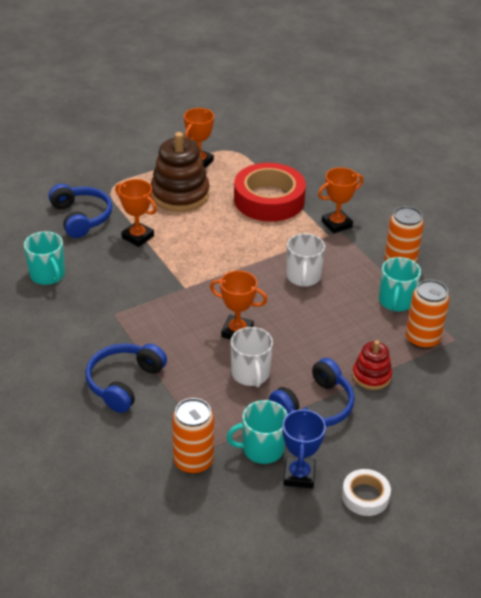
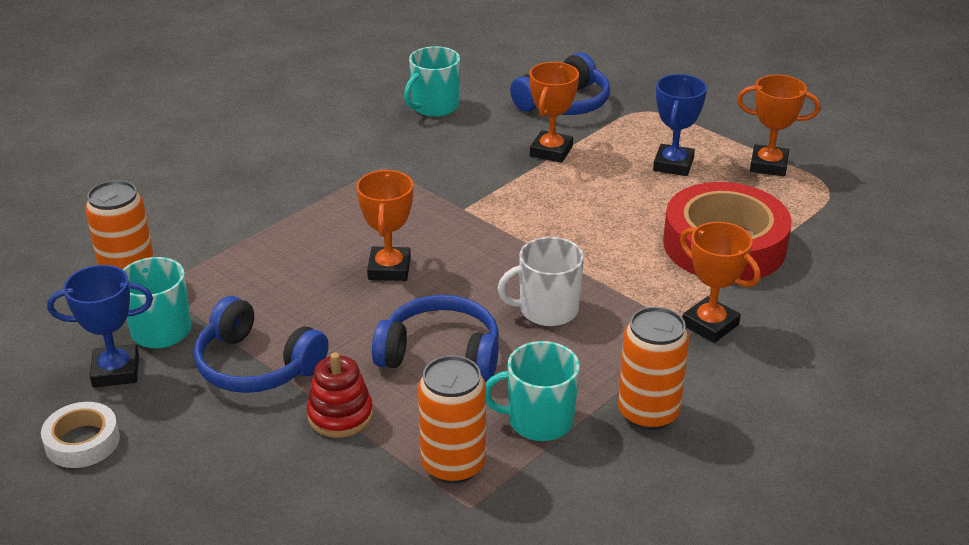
camera: 75 degrees right, 5 degrees down
blue headphones [85,343,167,413] -> blue headphones moved to [372,295,499,382]
brown stacking toy [151,132,210,212] -> blue trophy [653,74,707,176]
white mug [231,327,273,387] -> none

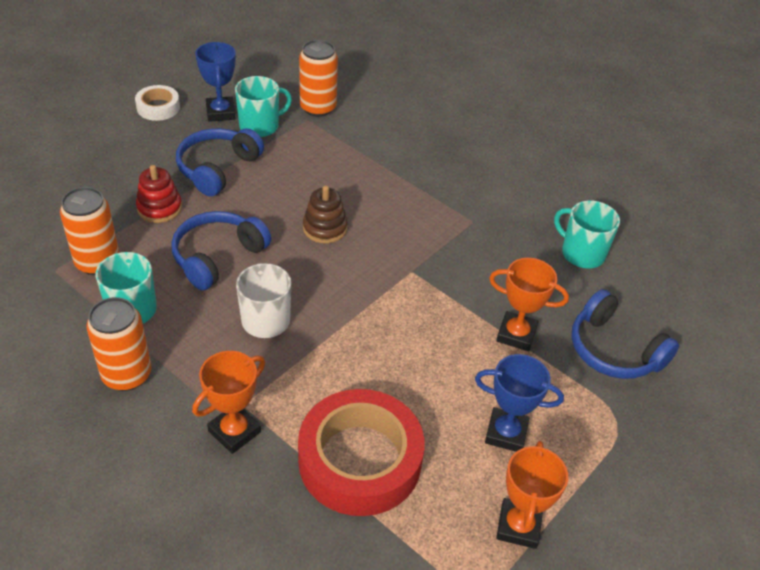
camera: 85 degrees right, 10 degrees up
orange trophy [356,170,413,281] -> brown stacking toy [303,185,348,243]
blue headphones [372,295,499,382] -> blue headphones turned 150 degrees counterclockwise [171,211,271,290]

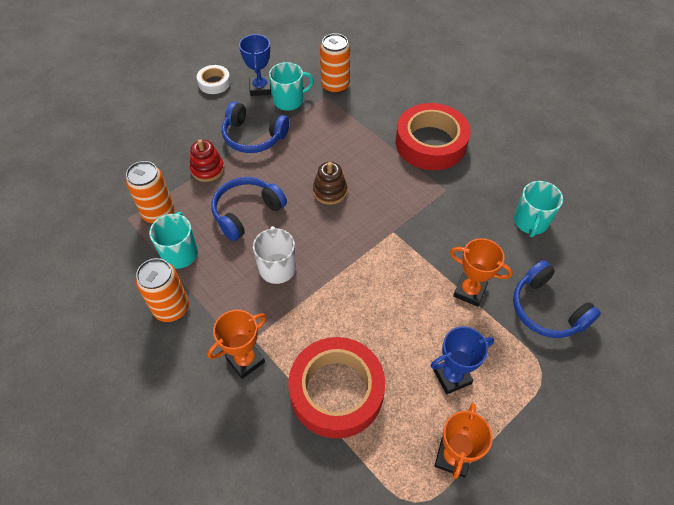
camera: 10 degrees right, 10 degrees up
blue headphones [176,128,264,197] -> blue headphones turned 105 degrees counterclockwise [222,101,289,153]
blue trophy [475,354,564,452] -> blue trophy turned 45 degrees counterclockwise [430,326,494,394]
turquoise mug [554,200,620,268] -> turquoise mug turned 120 degrees counterclockwise [514,181,563,237]
none -> red tape [396,103,471,170]

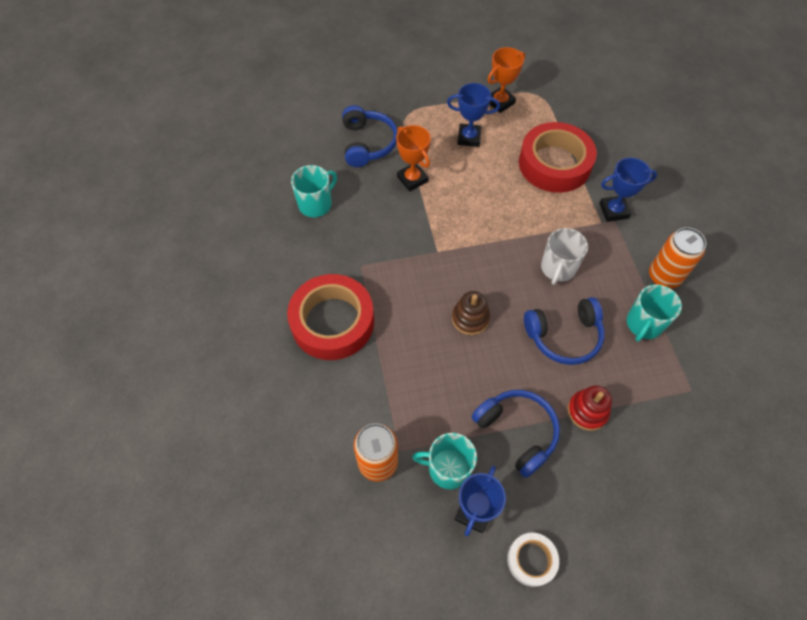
camera: 150 degrees left, 5 degrees up
orange can [126,161,174,223] -> none
orange trophy [207,310,267,379] -> blue trophy [599,157,657,222]

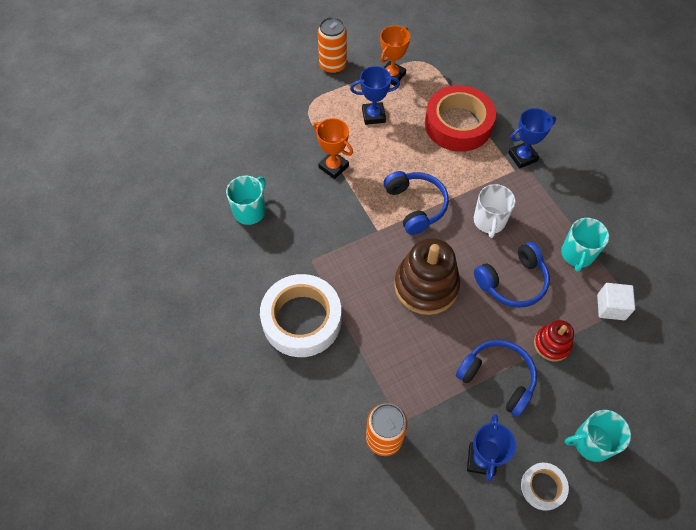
camera: 15 degrees left, 0 degrees up
red tape [287,274,374,360] -> white tape [260,274,342,357]
blue headphones [342,105,397,167] -> blue headphones moved to [384,171,449,235]
turquoise mug [412,433,477,489] -> turquoise mug moved to [565,410,631,462]
brown stacking toy [452,291,490,335] -> brown stacking toy [394,238,460,315], size x1.83
orange can [649,227,706,289] -> orange can moved to [318,17,347,74]
none -> white cube [597,283,635,320]

